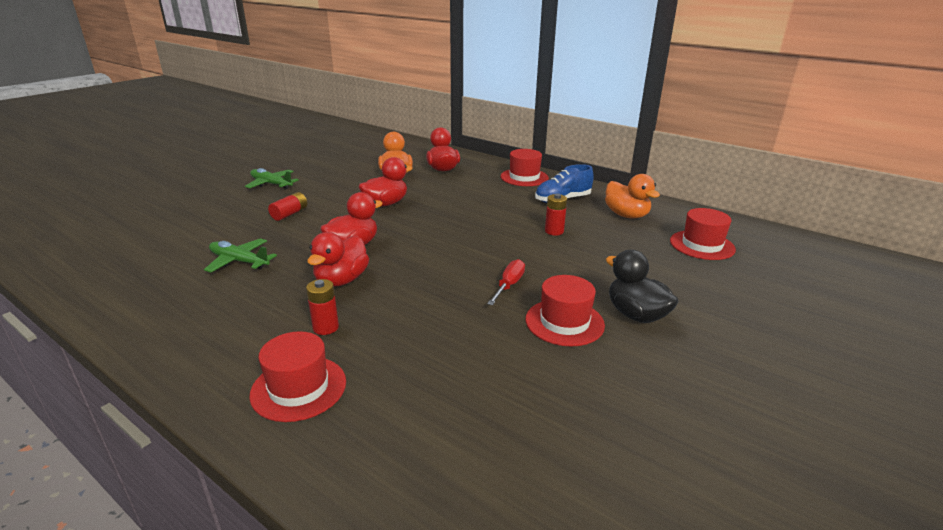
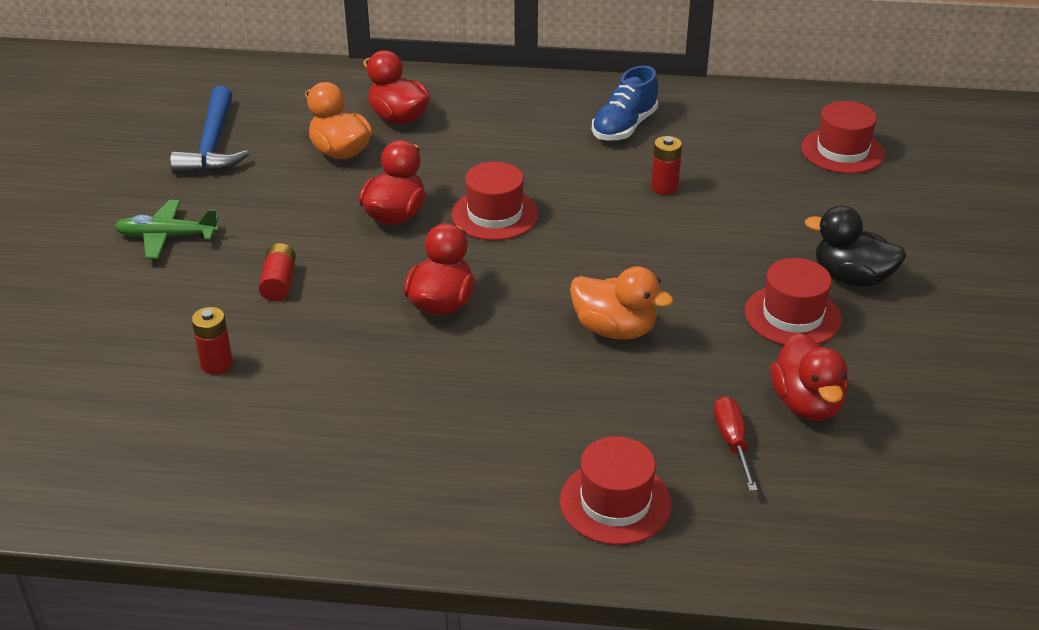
camera: 30 degrees left, 10 degrees up
green plane [204,238,277,273] -> none
red battery [306,279,339,335] -> red battery moved to [191,307,233,374]
red duck [307,232,369,287] -> red duck moved to [770,333,848,421]
red screwdriver [487,259,525,305] -> red screwdriver moved to [714,396,758,491]
red hat [501,149,549,186] -> red hat moved to [451,162,539,240]
orange duck [605,174,660,219] -> orange duck moved to [570,266,673,340]
none -> blue hammer [170,86,249,174]

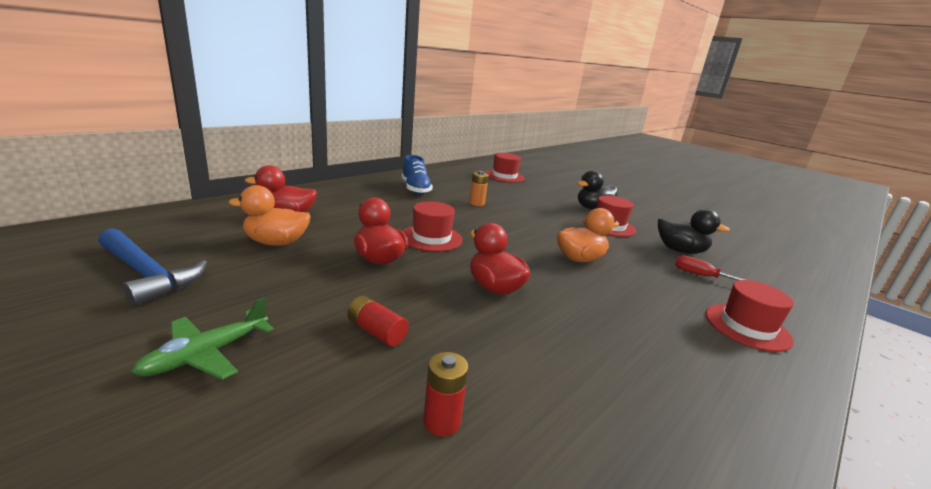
camera: 55 degrees left, 15 degrees down
red battery [651,136,682,195] -> orange battery [469,171,489,206]
red duck [770,333,848,421] -> black duck [658,209,730,254]

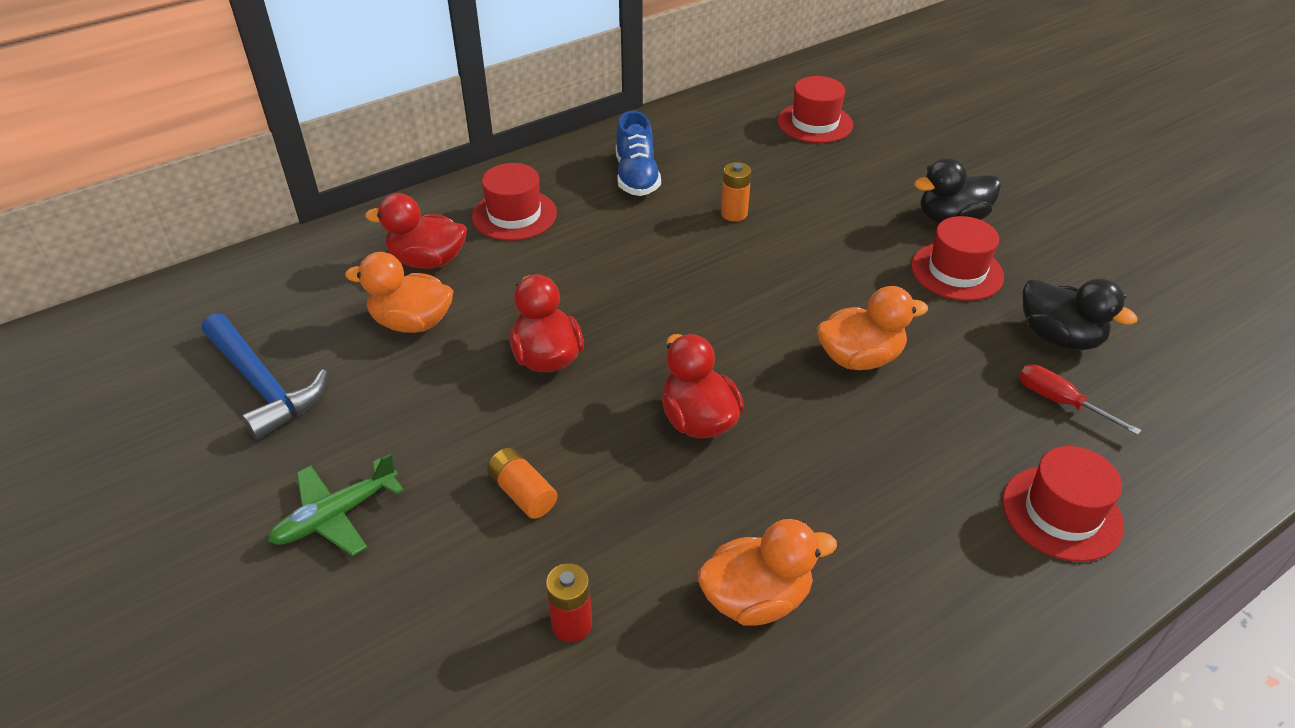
camera: 15 degrees right, 20 degrees up
red battery [347,296,409,347] -> orange battery [487,448,557,519]
red hat [403,201,463,252] -> red hat moved to [472,163,557,241]
none -> orange duck [698,519,837,625]

